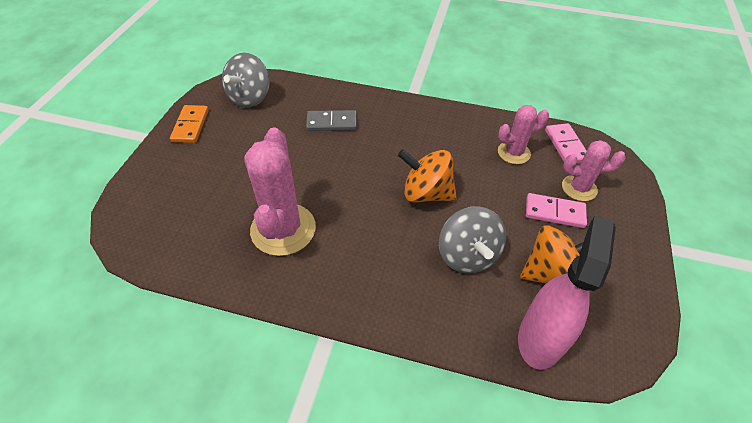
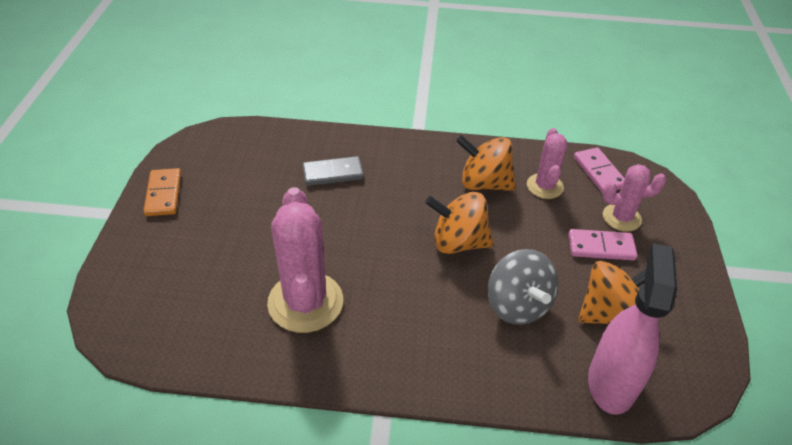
camera: 10 degrees left, 5 degrees down
grey spinning top [222,53,270,108] -> none
pink cactus [498,105,549,164] -> pink cactus turned 60 degrees counterclockwise [527,128,568,199]
none -> orange spinning top [456,135,516,191]

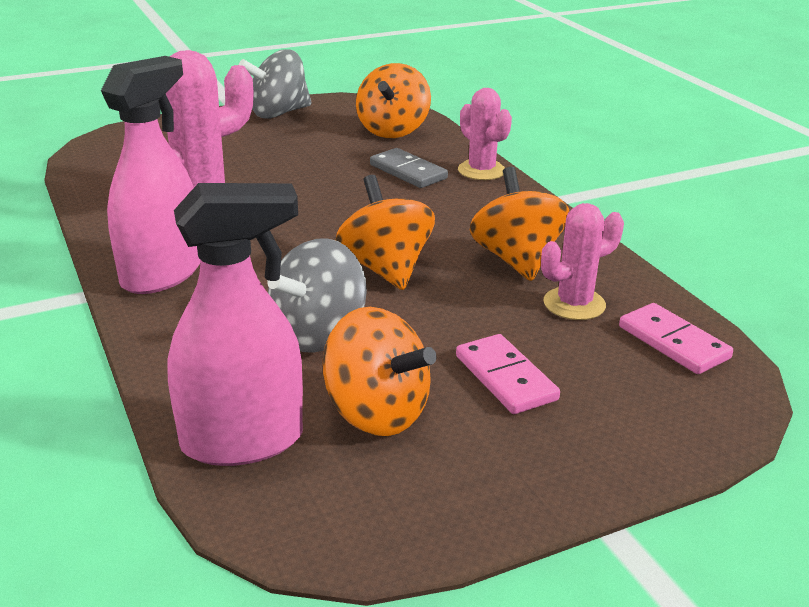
camera: 60 degrees right, 15 degrees down
orange domino [143,168,181,216] -> grey spinning top [239,49,312,119]
pink domino [574,147,625,193] -> pink domino turned 75 degrees counterclockwise [619,303,733,374]
pink cactus [602,164,666,232] -> pink cactus moved to [458,88,512,180]
none -> pink spray bottle [101,56,200,294]
none -> orange spinning top [356,63,431,138]

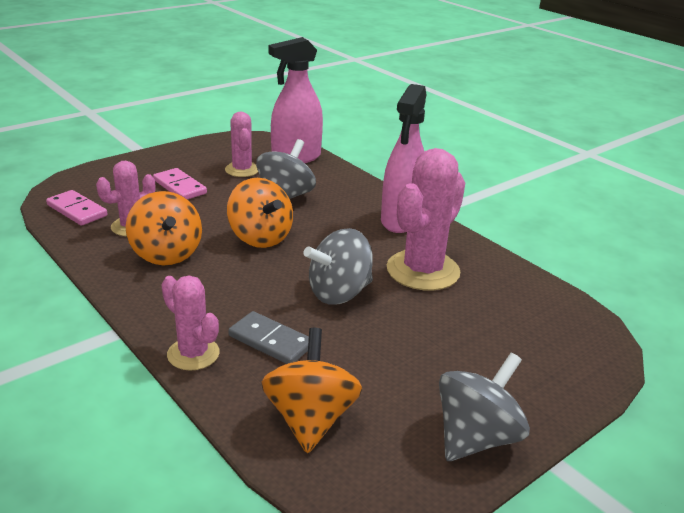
camera: 165 degrees right, 0 degrees up
orange spinning top [323,307,437,436] -> pink cactus [225,111,258,177]
none -> grey spinning top [304,228,373,305]

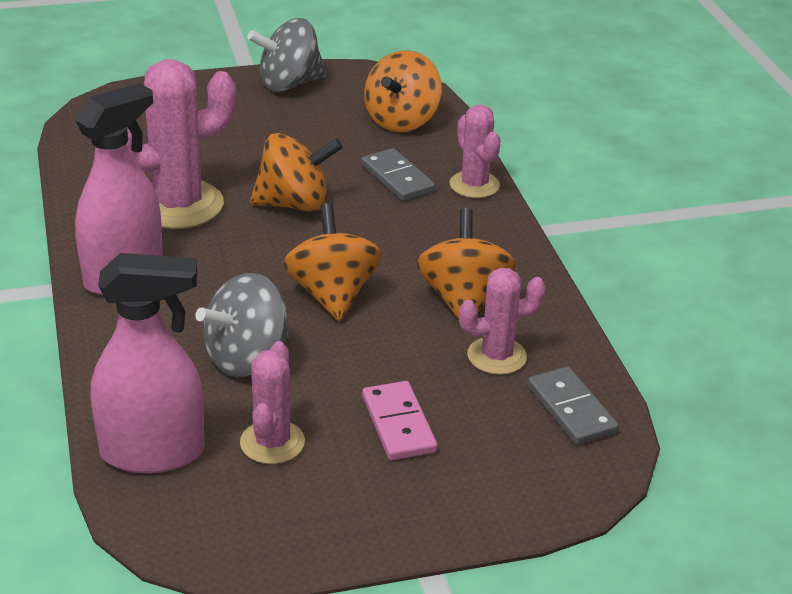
camera: 155 degrees left, 5 degrees up
pink domino [46,190,107,226] -> grey domino [528,367,619,445]
grey spinning top [304,228,373,305] -> orange spinning top [250,133,343,212]

